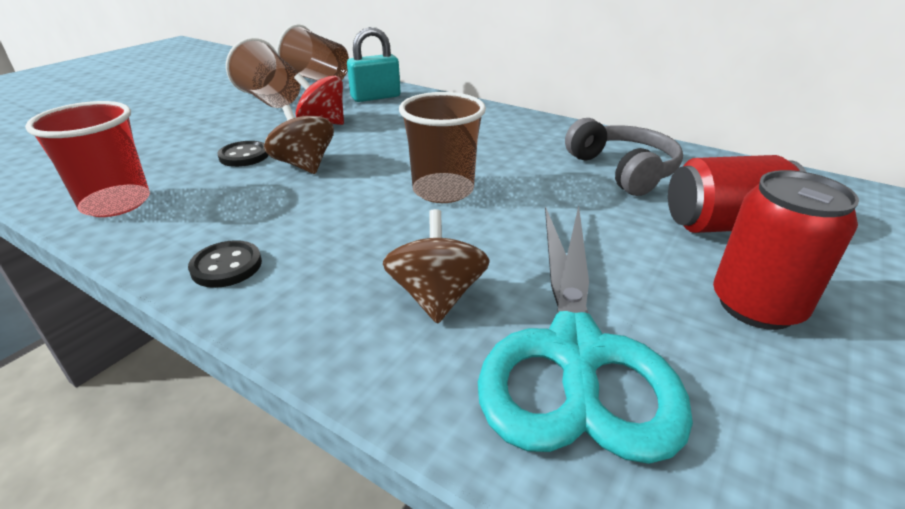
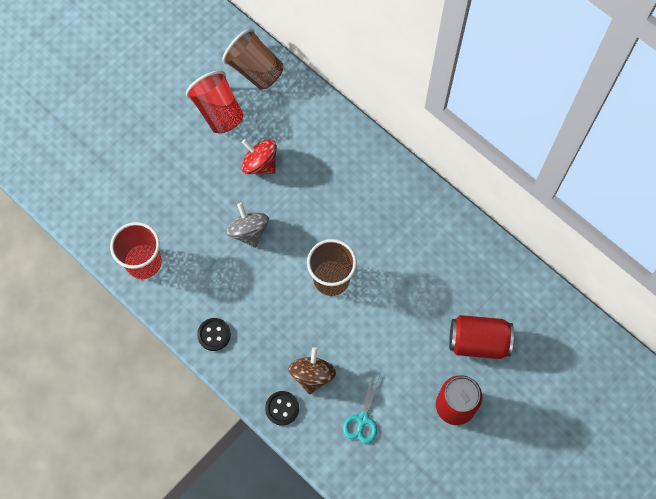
camera: 10 degrees right, 35 degrees up
black button [217,141,269,167] -> black button moved to [265,391,299,425]
brown cup [226,38,301,108] -> red cup [186,71,244,134]
brown spinning top [264,105,334,174] -> grey spinning top [226,203,269,248]
turquoise padlock [347,27,401,102] -> none
turquoise scissors [478,206,693,464] -> turquoise scissors [343,372,380,444], size x0.44
grey headphones [565,118,683,196] -> none

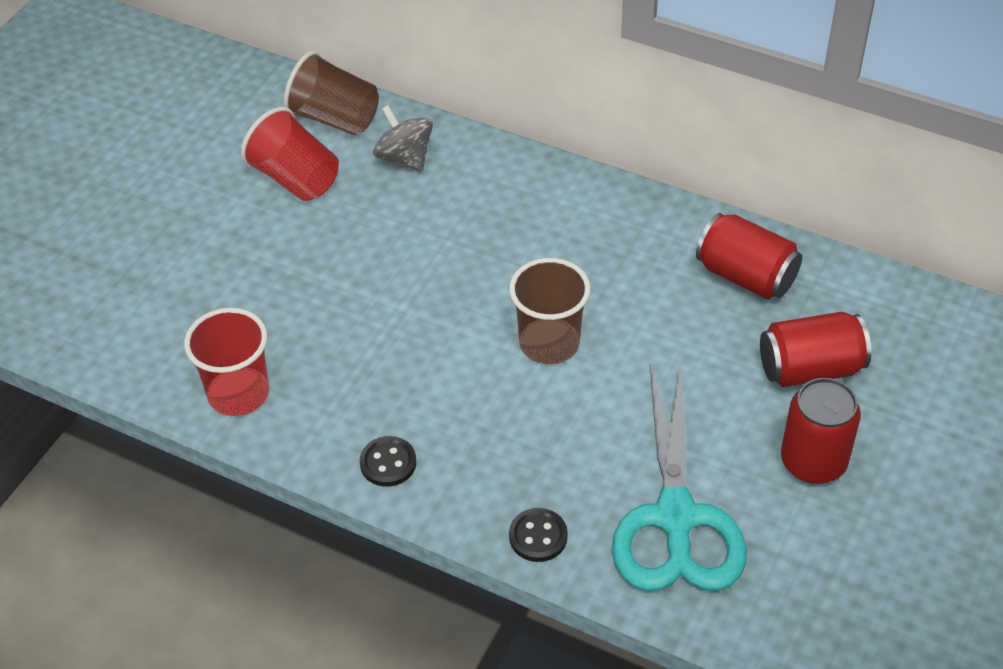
camera: 15 degrees left, 20 degrees down
grey spinning top [226,203,269,248] -> grey spinning top moved to [373,105,433,172]
red spinning top [241,139,277,174] -> none
brown spinning top [288,347,336,395] -> none
turquoise scissors [343,372,380,444] -> turquoise scissors [612,362,747,591], size x2.27
none -> red can [696,213,802,299]

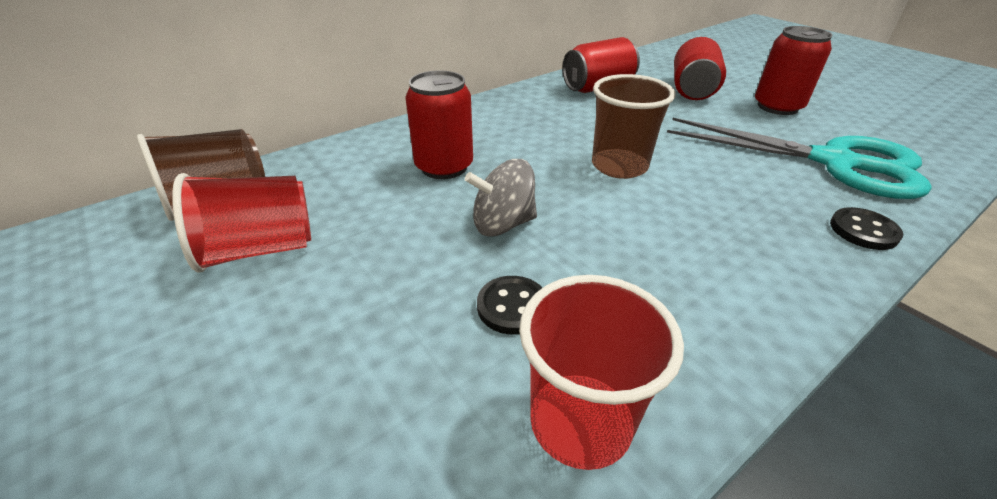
camera: 65 degrees left, 10 degrees down
black button [360,436,416,487] -> black button moved to [477,276,543,335]
grey spinning top [373,105,433,172] -> grey spinning top moved to [465,159,537,237]
none -> red can [405,71,473,179]

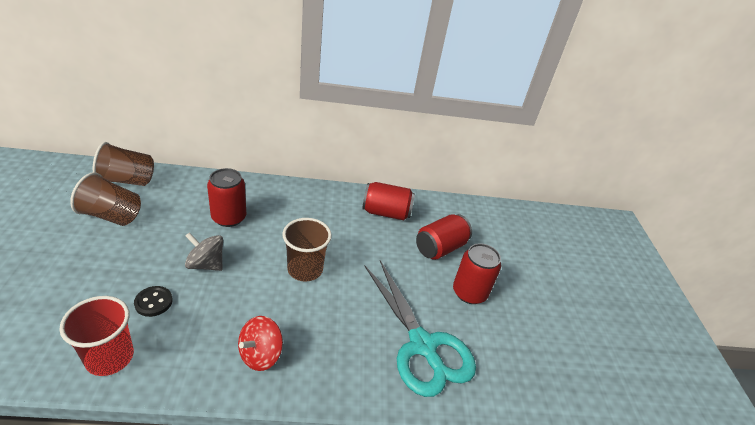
camera: 30 degrees right, 0 degrees up
red cup [172,173,311,272] -> brown cup [70,172,141,226]
black button [830,207,903,250] -> none
none -> red spinning top [238,316,283,371]

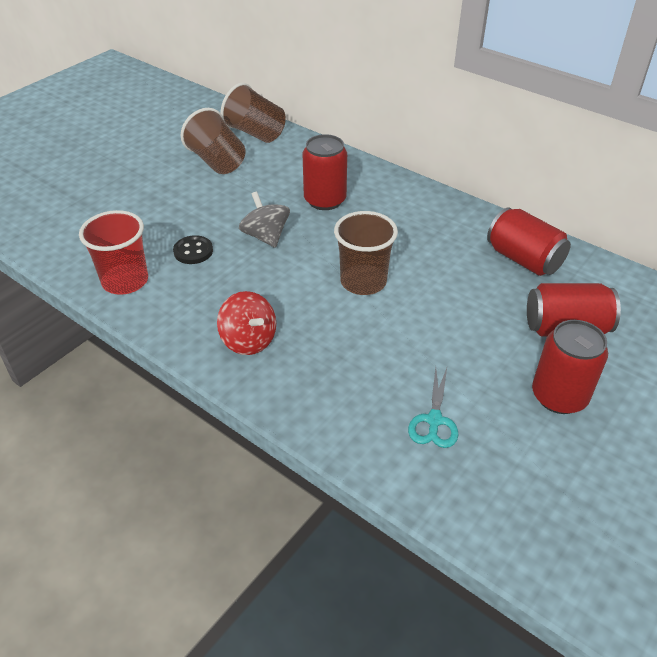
camera: 45 degrees right, 5 degrees up
red spinning top [238,316,283,371] -> red spinning top turned 120 degrees counterclockwise [217,291,276,355]
turquoise scissors [365,260,476,397] -> turquoise scissors [408,368,458,448], size x0.44

